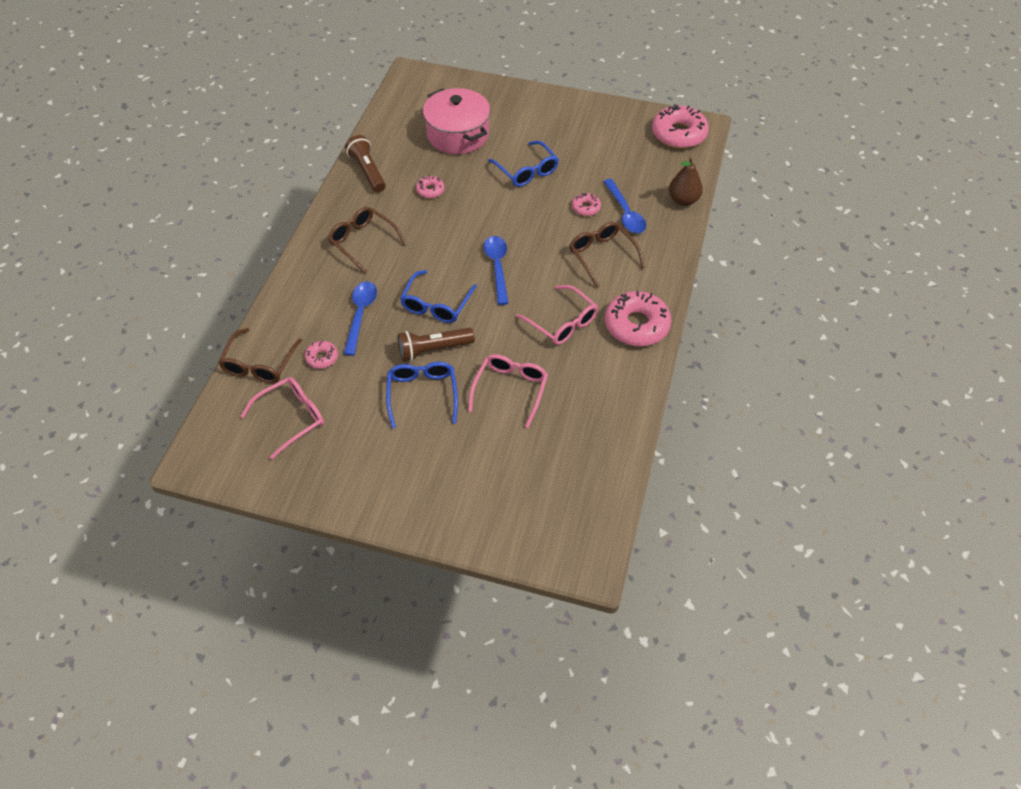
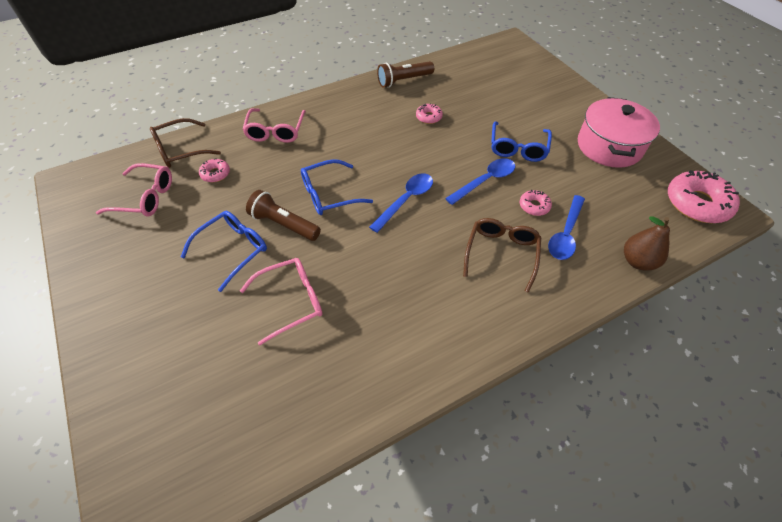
camera: 45 degrees right, 0 degrees up
brown glasses [328,207,406,274] -> none
blue spoon [344,282,377,356] -> blue spoon moved to [445,158,515,205]
brown flashlight [345,135,386,192] -> brown flashlight turned 135 degrees counterclockwise [377,61,434,88]
pink pot [423,88,490,154] -> pink pot moved to [578,97,660,168]
pink glasses [516,285,598,345] -> pink glasses moved to [242,108,306,143]
pink donut [605,291,671,346] -> none

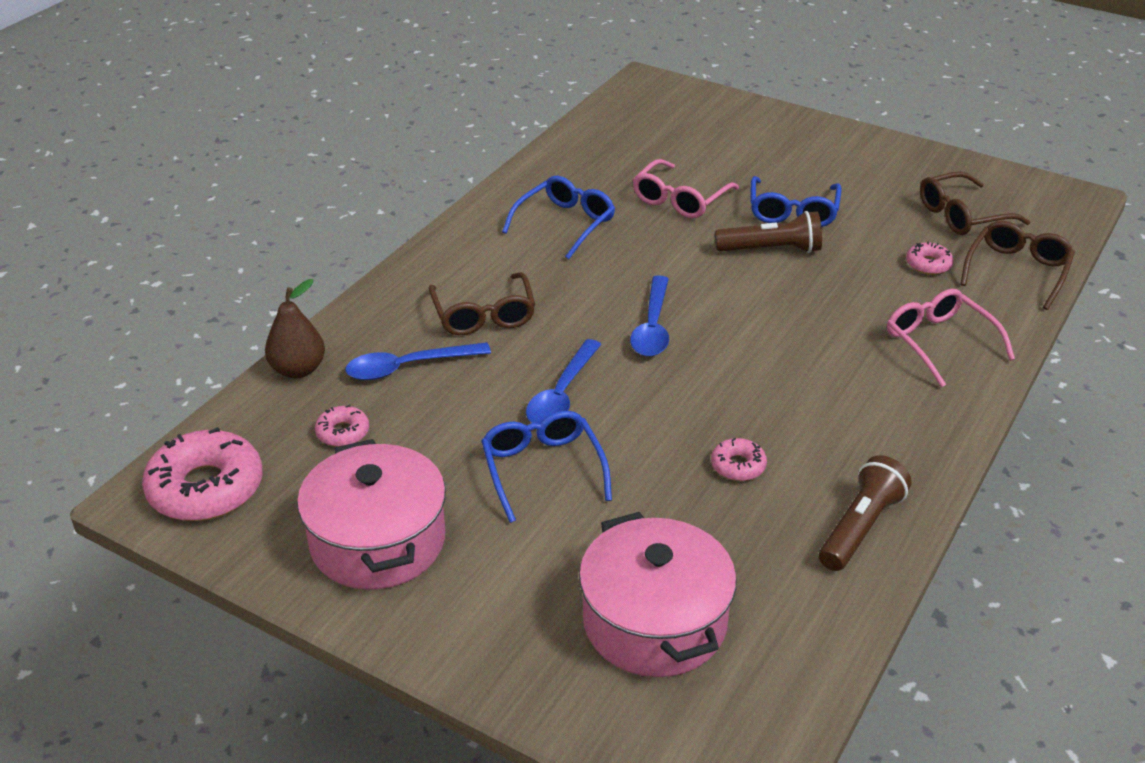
camera: 150 degrees right, 15 degrees down
pink glasses [95,163,172,217] -> brown glasses [920,172,1030,235]
blue glasses [301,159,373,215] -> blue glasses moved to [502,176,615,259]
pink donut [520,190,552,216] -> pink donut moved to [315,405,369,447]
blue spoon [548,195,585,260] -> blue spoon turned 105 degrees counterclockwise [345,342,491,380]
none -> pink pot [579,512,737,677]

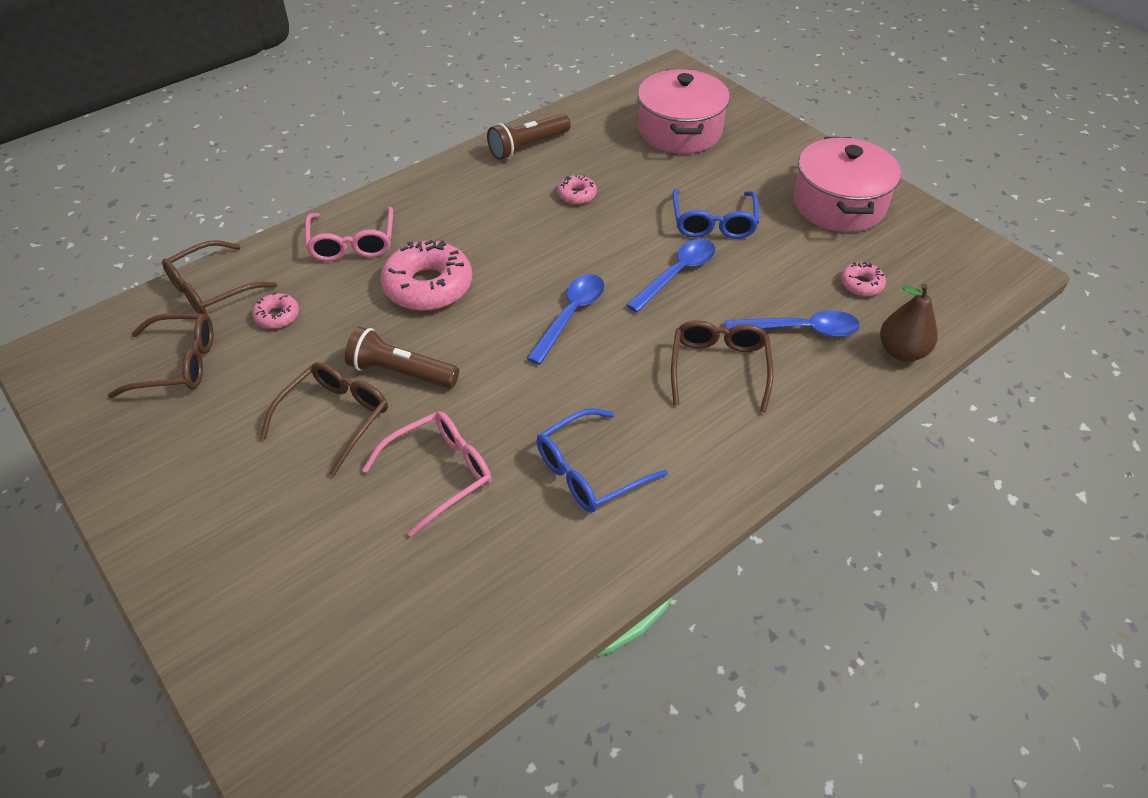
camera: 160 degrees left, 10 degrees up
pink donut [142,427,263,521] -> pink donut moved to [380,240,472,311]
blue glasses [751,176,841,227] -> brown glasses [260,362,388,476]

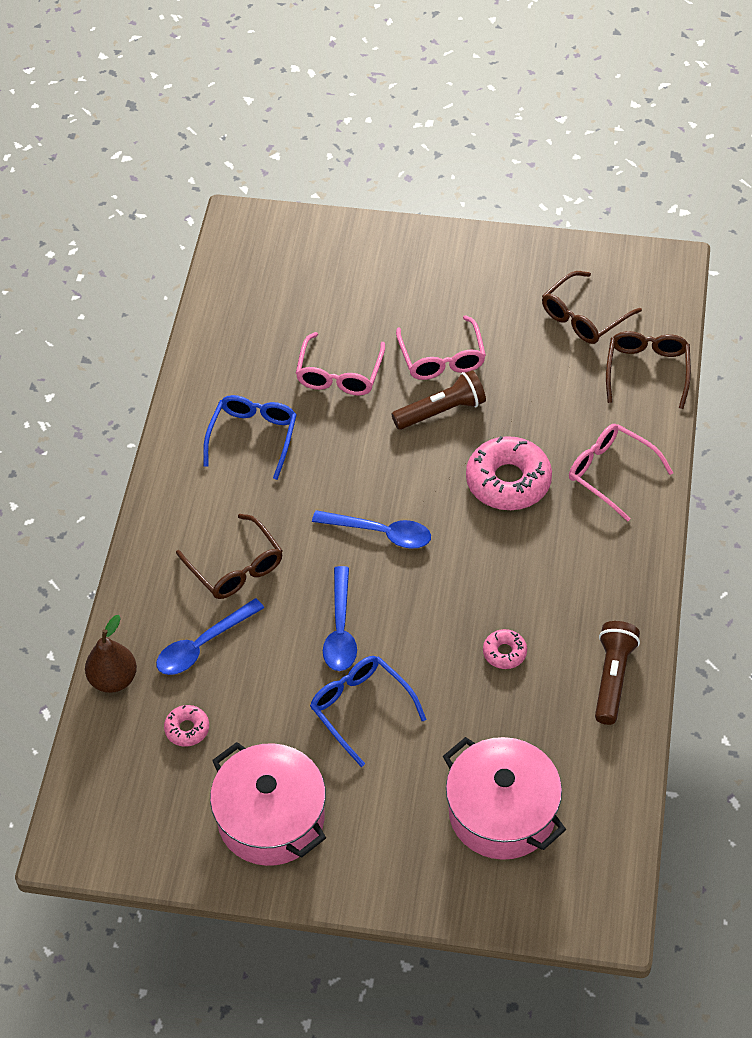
camera: 140 degrees right, 5 degrees up
pink donut [252,293,299,329] -> none
brown glasses [260,362,388,476] -> pink glasses [396,315,486,380]
blue spoon [526,274,605,365] -> blue spoon turned 60 degrees counterclockwise [312,510,431,549]

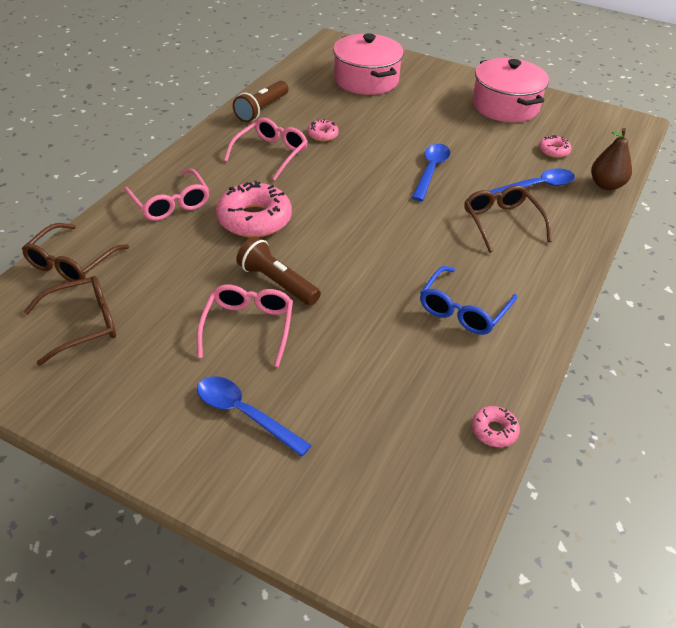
camera: 165 degrees left, 10 degrees down
pink glasses [296,332,385,396] -> pink glasses moved to [224,118,308,181]
blue glasses [310,656,426,767] -> none
blue spoon [312,510,431,549] -> blue spoon moved to [197,376,312,457]
brown flashlight [392,370,486,430] -> brown flashlight turned 45 degrees clockwise [236,237,321,306]
none -> pink donut [472,406,520,447]

